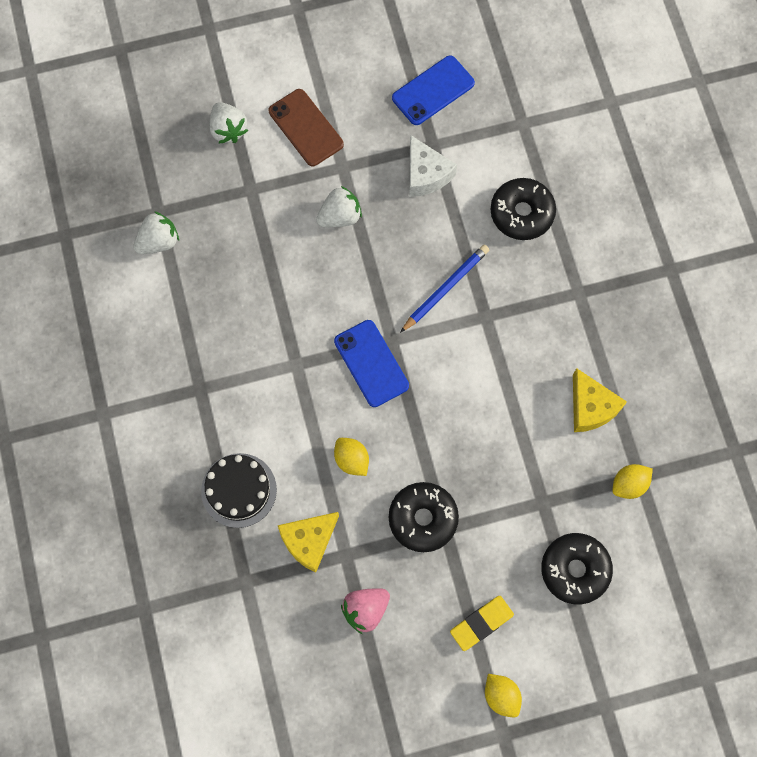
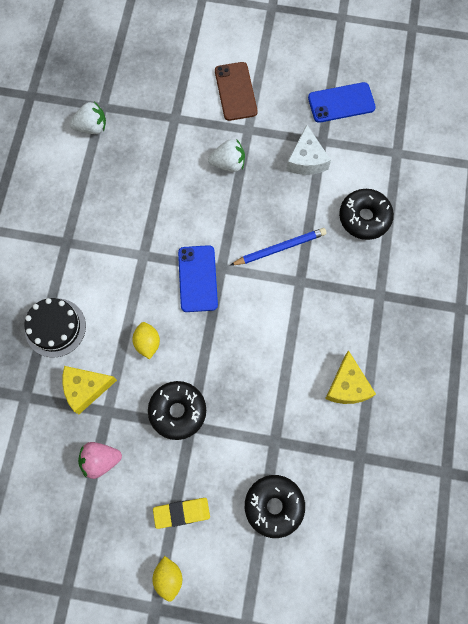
camera: 25 degrees right, 0 degrees up
white strawberry [209,102,248,143] -> none
yellow lemon [612,464,653,499] -> none

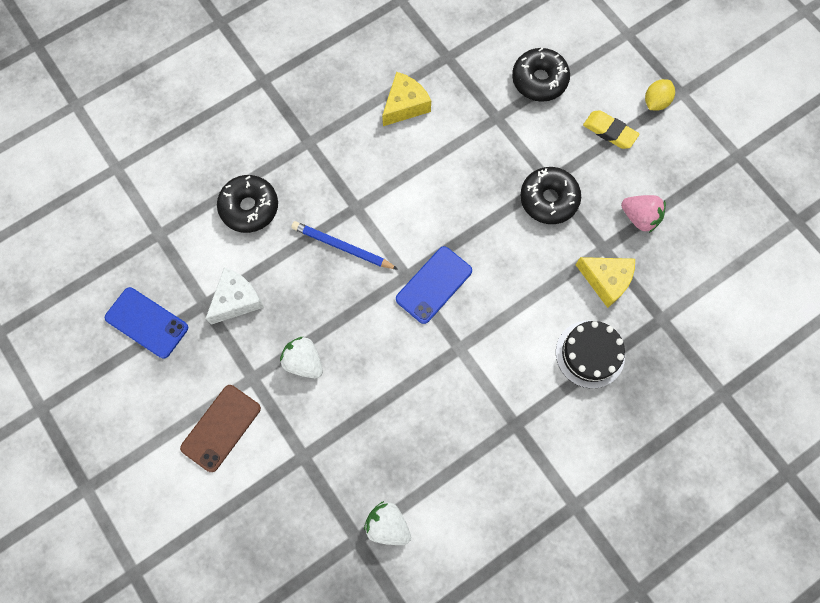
camera: 135 degrees left, 0 degrees up
yellow lemon [132,322,160,359] -> none

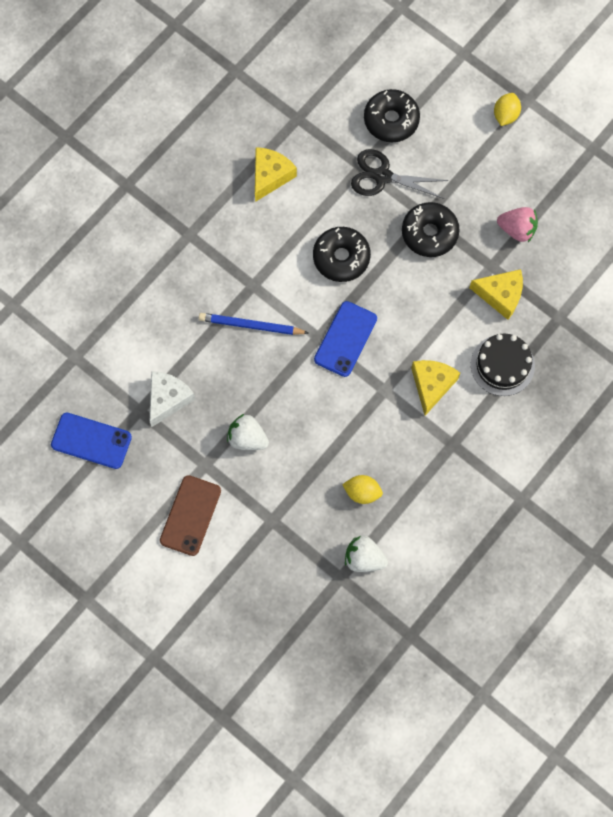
camera: 15 degrees left, 0 degrees up
black donut [217,175,278,233] -> black donut moved to [313,227,371,282]
yellow eraser [583,110,639,149] -> none
none -> yellow lemon [342,475,383,504]
none -> black scissors [351,149,448,199]
none -> yellow cheese [411,360,460,416]

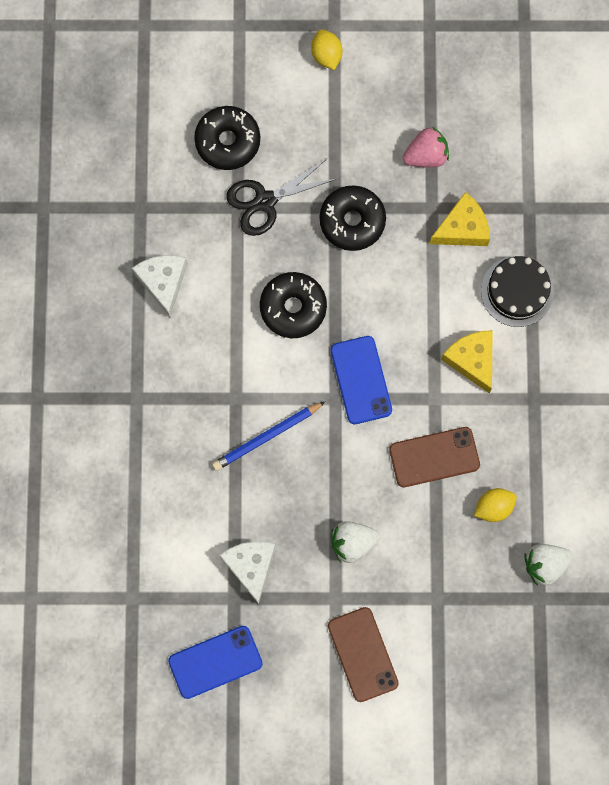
camera: 40 degrees left, 5 degrees up
yellow cheese [255,147,297,202] -> white cheese [132,255,187,318]
none -> brown phone [389,427,480,487]

